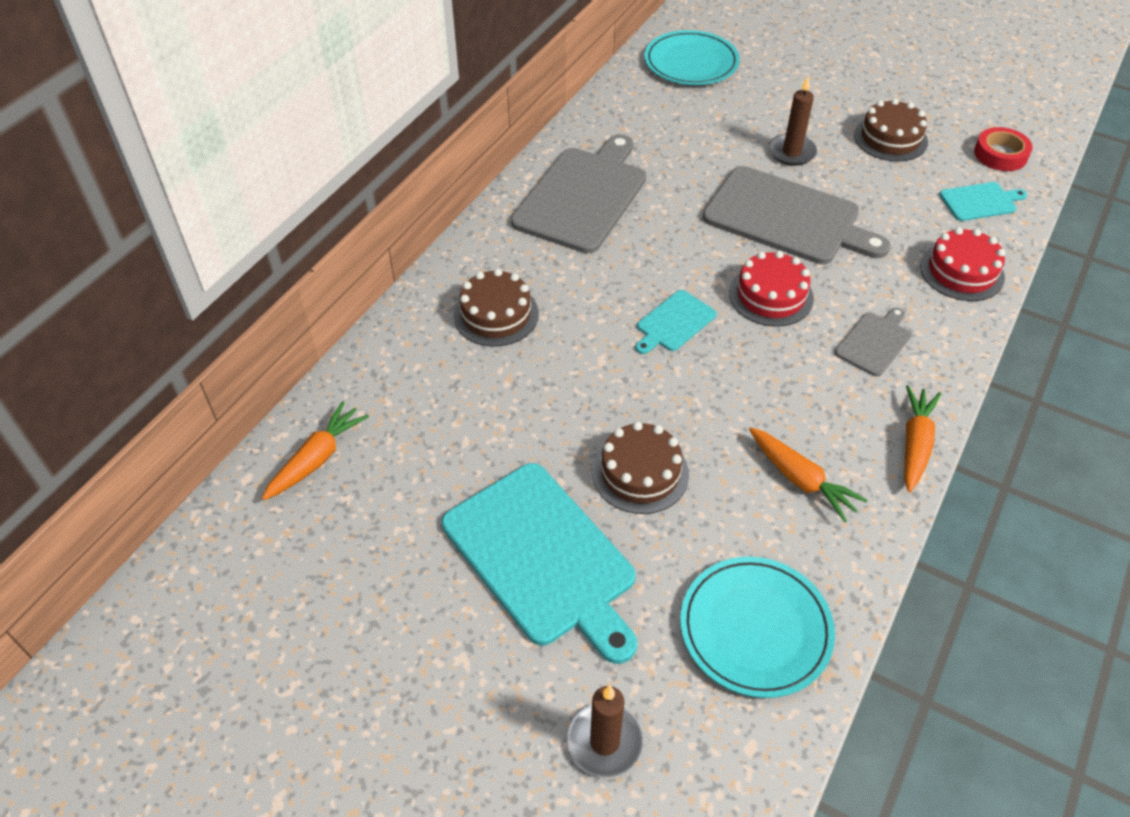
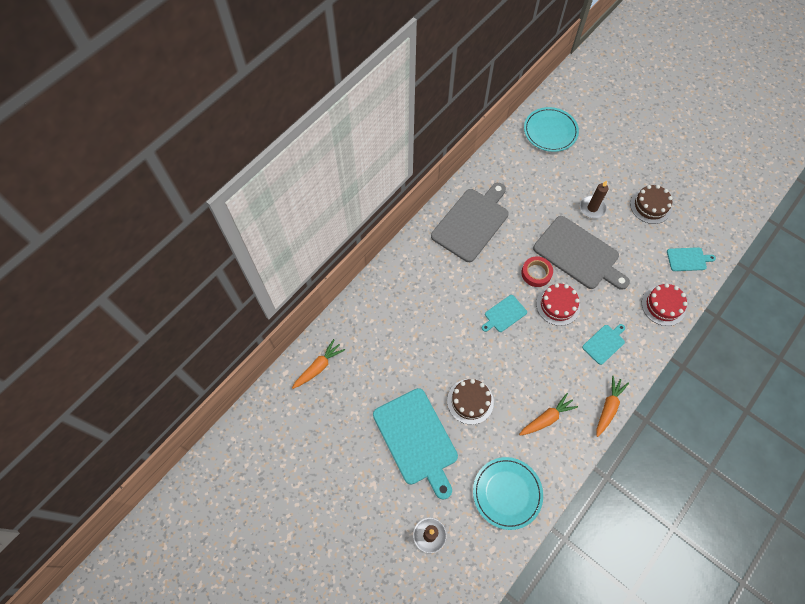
camera: 10 degrees right, 15 degrees up
brown cake [453,269,539,347] -> none
orange carrot [749,428,868,522] -> orange carrot turned 90 degrees counterclockwise [519,393,578,436]
grey cutting board [835,307,911,377] -> turquoise cutting board [582,324,625,365]
red tape [974,127,1033,171] -> red tape moved to [521,256,553,287]

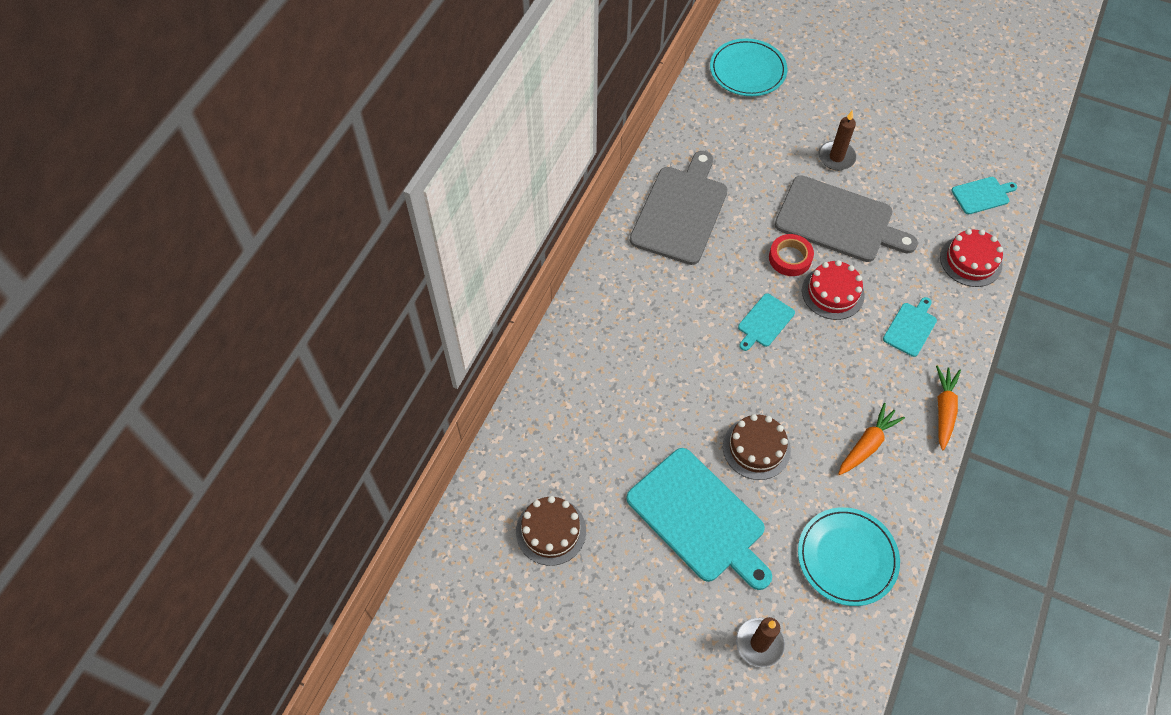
camera: 15 degrees left, 5 degrees down
orange carrot [292,339,345,389] -> none
brown cake [630,185,673,224] -> brown cake moved to [516,496,586,566]

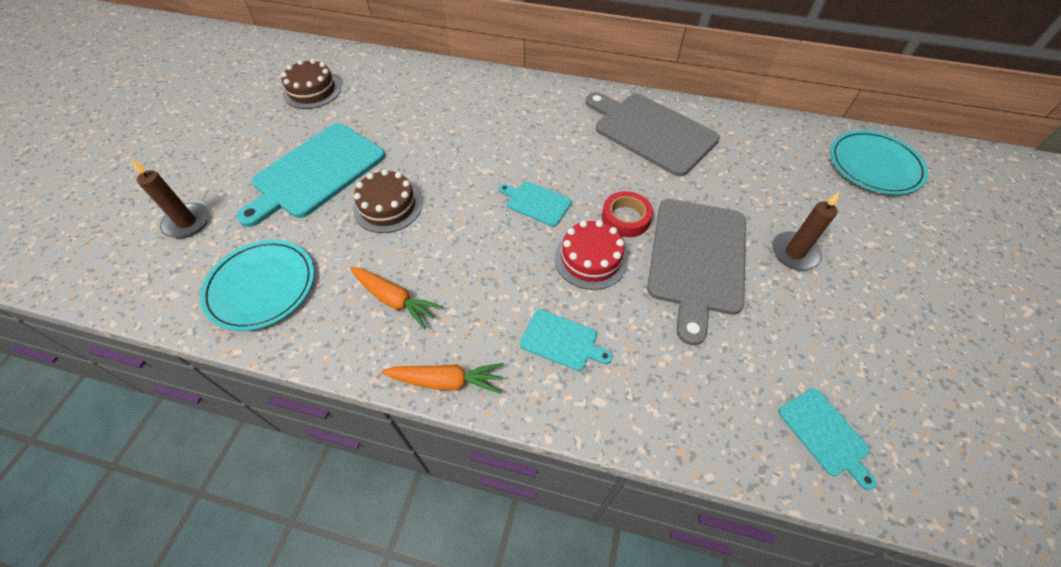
camera: 80 degrees right, 5 degrees down
grey cutting board [630,151,728,265] -> grey cutting board turned 150 degrees counterclockwise [586,92,720,176]
red cake [940,229,1003,287] -> none

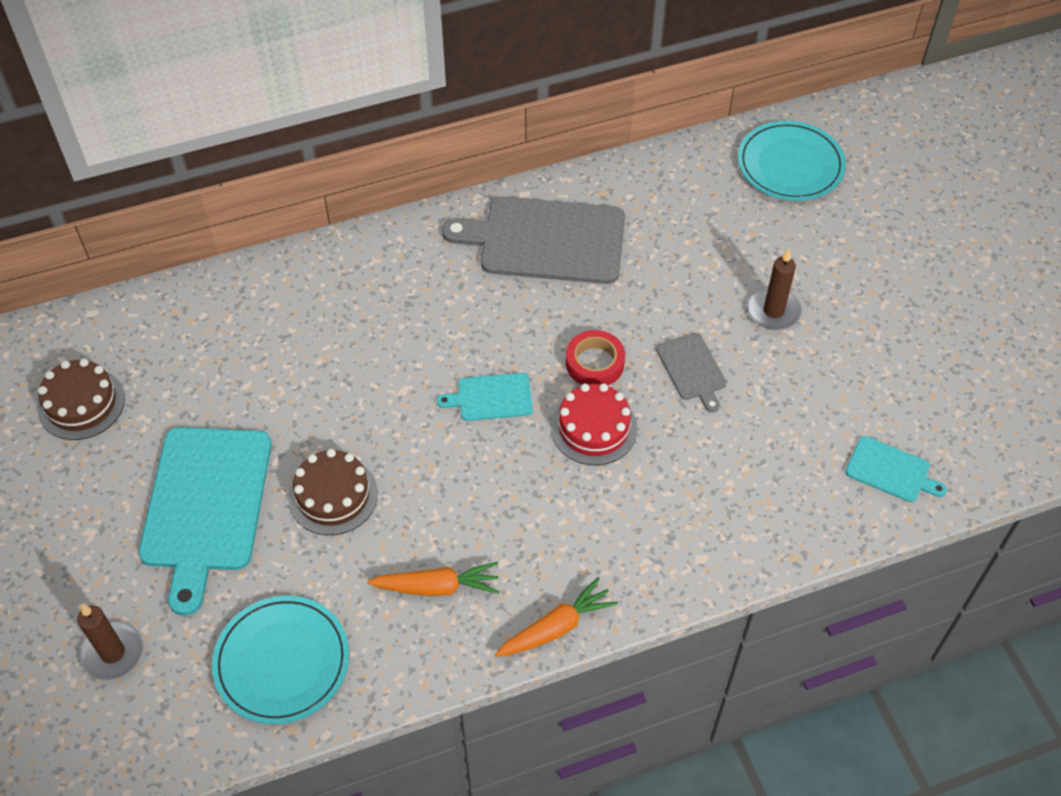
camera: 35 degrees left, 0 degrees up
turquoise cutting board [520,310,613,371] -> none
grey cutting board [647,199,746,345] -> grey cutting board [656,333,726,412], size x0.48

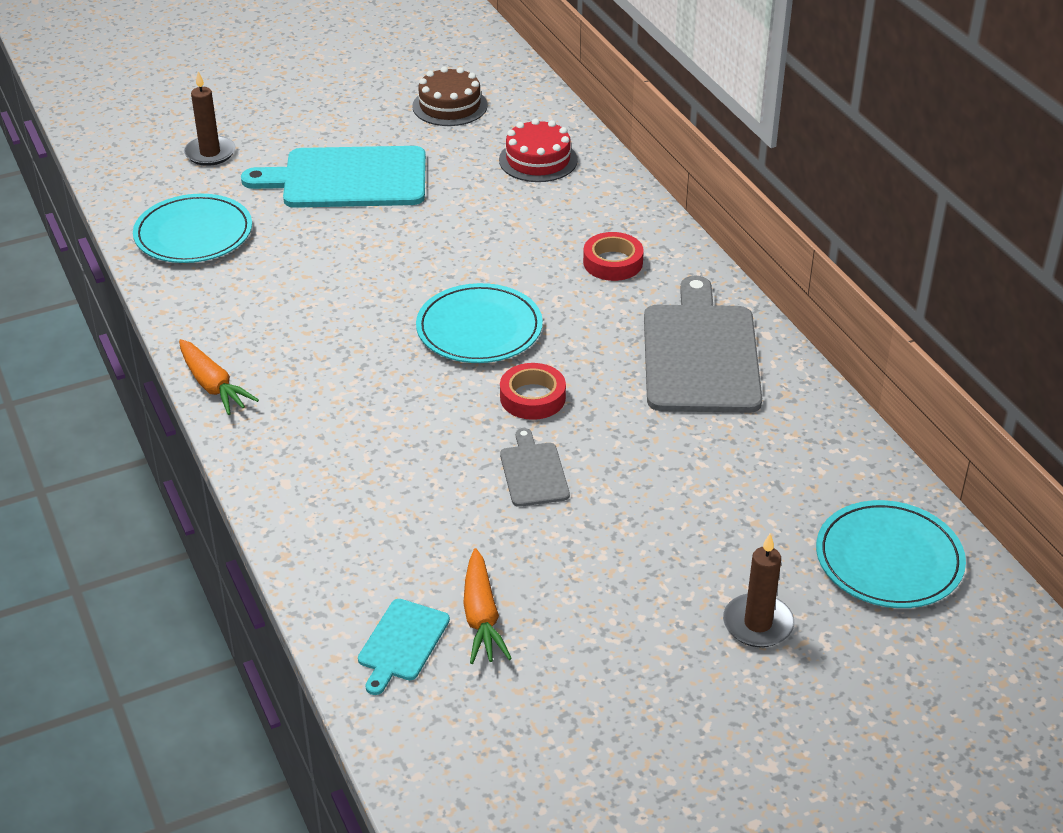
camera: 85 degrees right, 15 degrees down
brown cake [288,449,378,535] -> none
orange carrot [368,562,500,596] -> orange carrot moved to [463,548,512,664]
turquoise cutting board [437,373,533,421] -> turquoise plate [416,283,543,363]
red cake [551,383,637,465] -> red cake moved to [499,118,578,182]
grey cutting board [656,333,726,412] -> grey cutting board turned 105 degrees clockwise [500,428,570,507]
brown candle [748,249,802,330] -> brown candle moved to [723,534,794,647]
none -> red tape [583,232,644,281]

